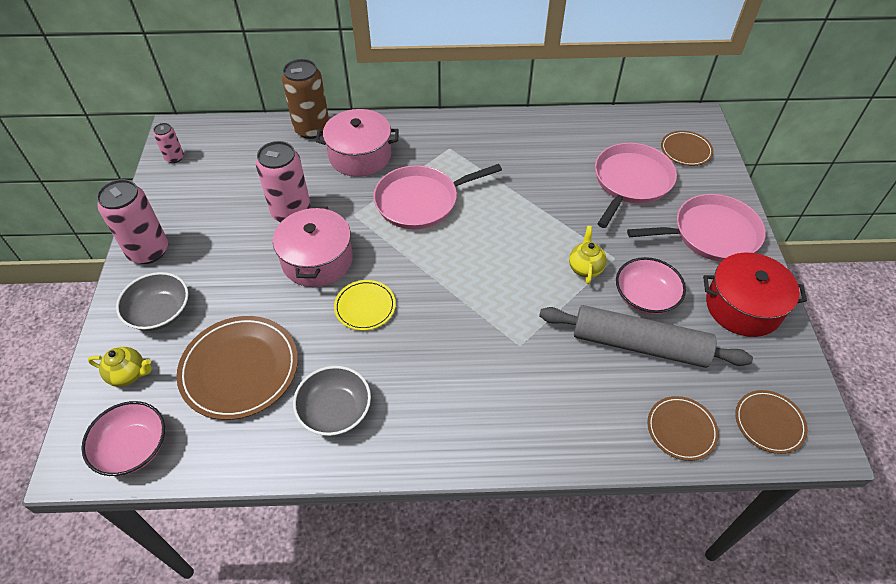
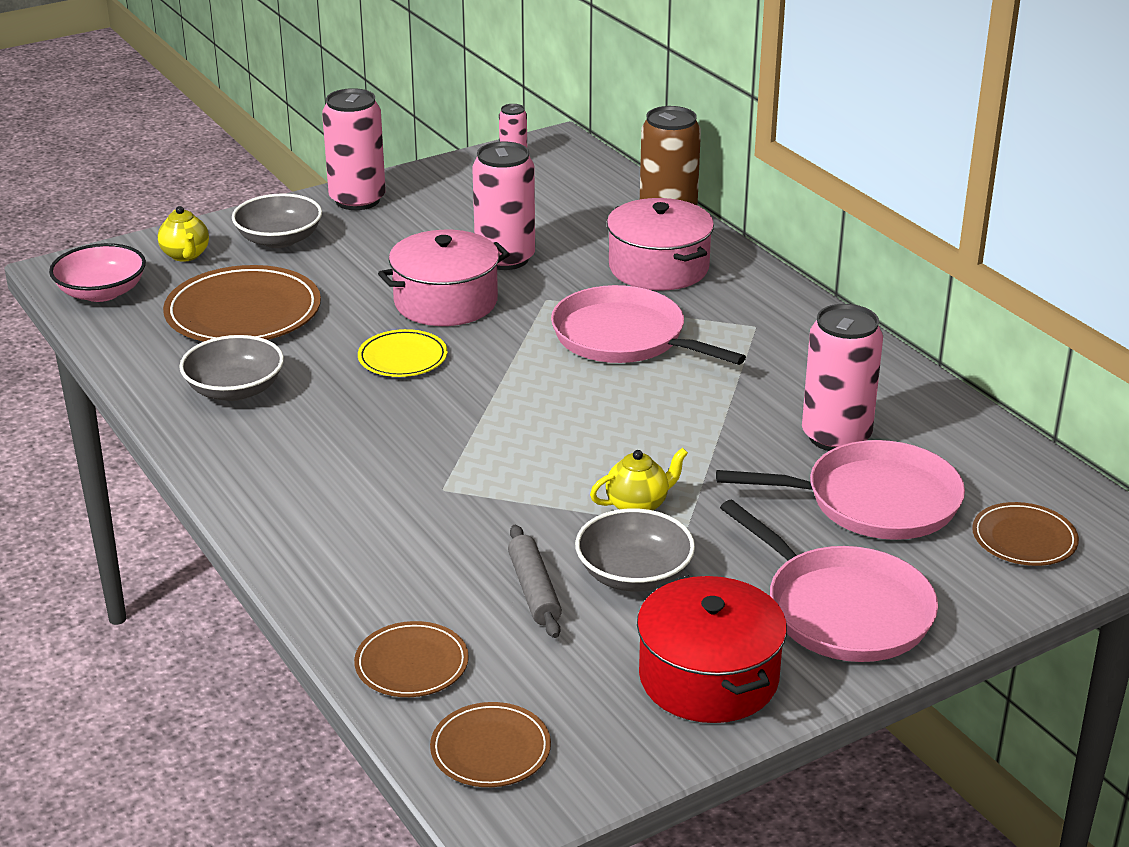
camera: 60 degrees right, 20 degrees down
grey rolling pin [539,305,753,368] -> grey rolling pin [508,525,562,638], size x0.51
pink bowl [616,257,686,315] -> grey bowl [575,508,695,592]
none -> pink can [802,304,883,451]

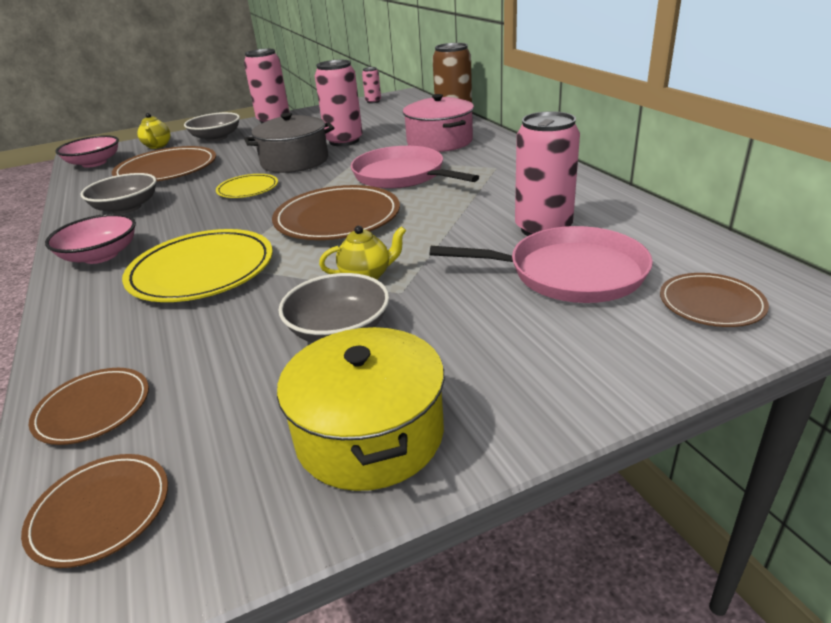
camera: 10 degrees right, 0 degrees up
pink pot [378,230,510,326] -> grey pot [244,113,334,173]
grey rolling pin [508,525,562,638] -> none
red pot [637,575,787,723] -> yellow pot [277,327,444,491]
pink pan [720,500,938,662] -> none
none -> pink bowl [45,214,136,264]
none -> yellow plate [122,229,273,302]
none -> brown plate [272,185,400,240]

